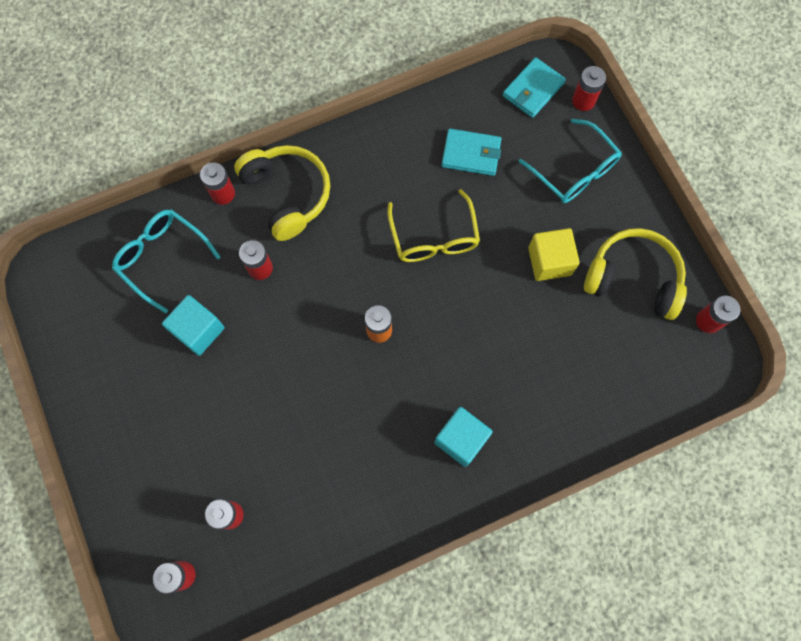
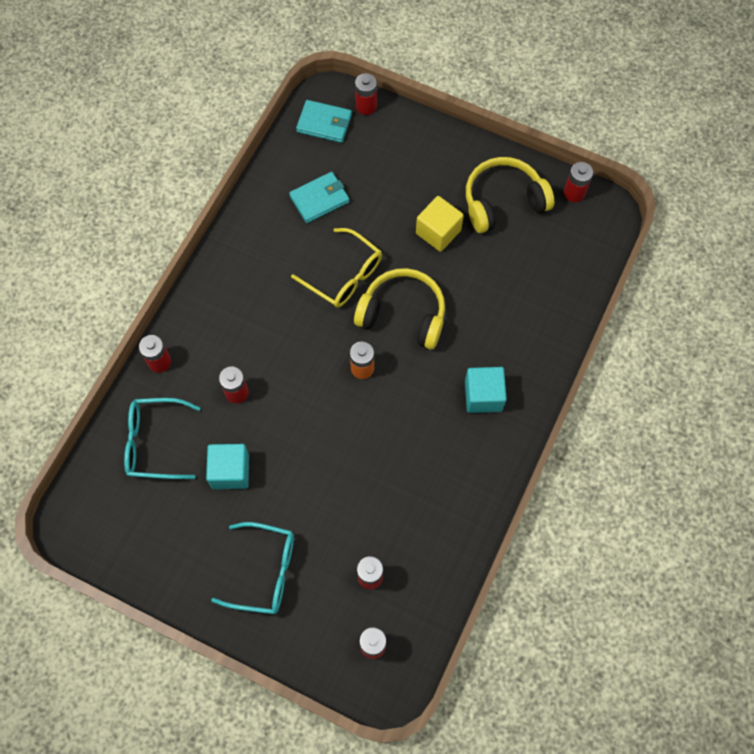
camera: 40 degrees left, 5 degrees down
yellow headphones [234,145,330,241] -> yellow headphones moved to [354,268,445,349]
turquoise wallet [503,57,566,118] -> turquoise wallet turned 75 degrees counterclockwise [296,100,352,143]
turquoise glasses [519,119,622,203] -> turquoise glasses moved to [211,522,294,614]

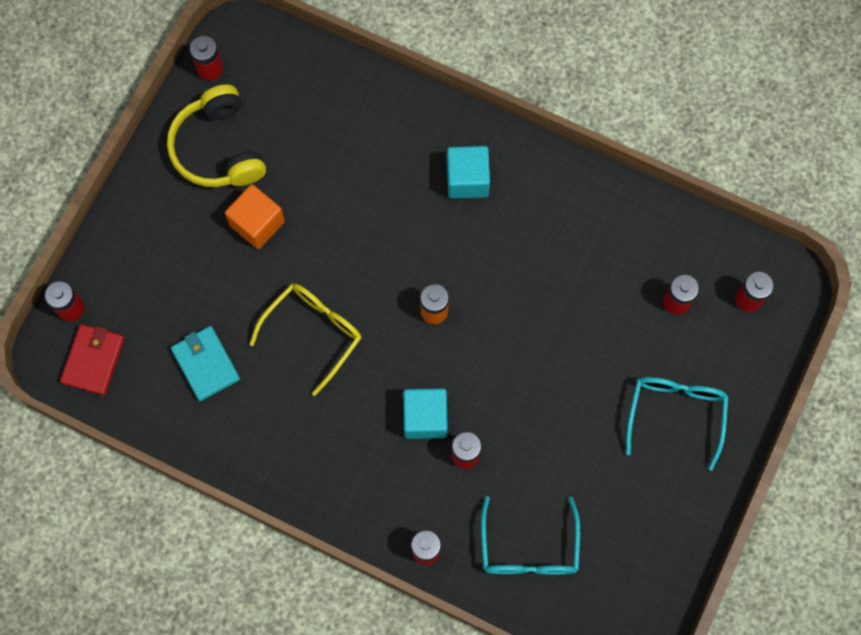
camera: 90 degrees left, 5 degrees up
turquoise cube [206,444,249,489] -> turquoise cube moved to [403,389,448,439]
turquoise wallet [296,100,352,143] -> red wallet [60,324,125,395]
yellow headphones [354,268,445,349] -> none
yellow cube [416,196,464,252] -> orange cube [225,184,285,249]

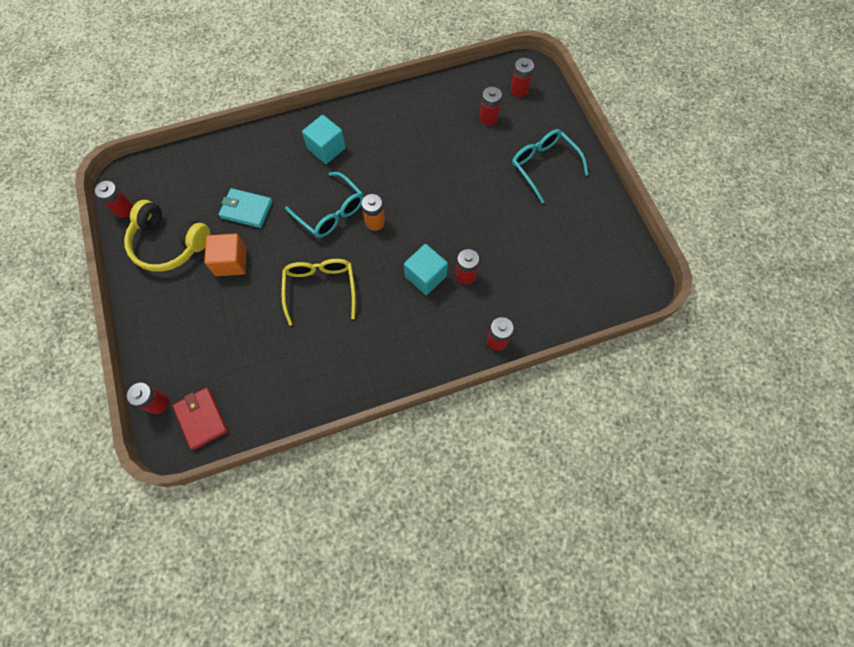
camera: 45 degrees left, 5 degrees down
turquoise wallet [171,326,240,401] -> turquoise wallet moved to [218,188,273,228]
turquoise glasses [481,496,580,575] -> turquoise glasses moved to [285,172,364,238]

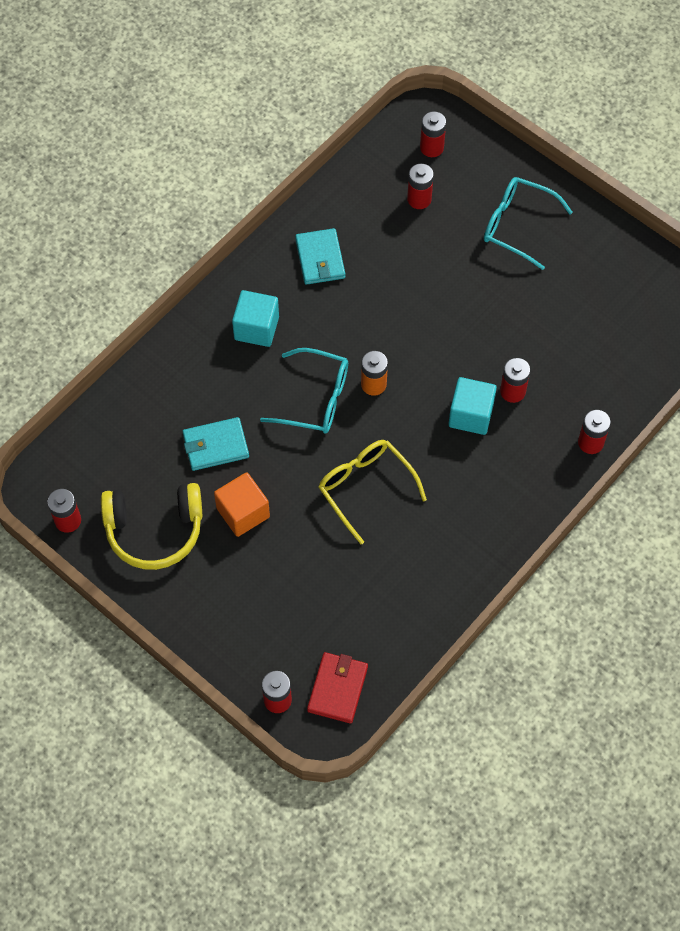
camera: 30 degrees left, 5 degrees down
red wallet [172,388,228,450] -> red wallet turned 75 degrees clockwise [307,652,368,724]
none -> turquoise wallet [295,228,345,285]

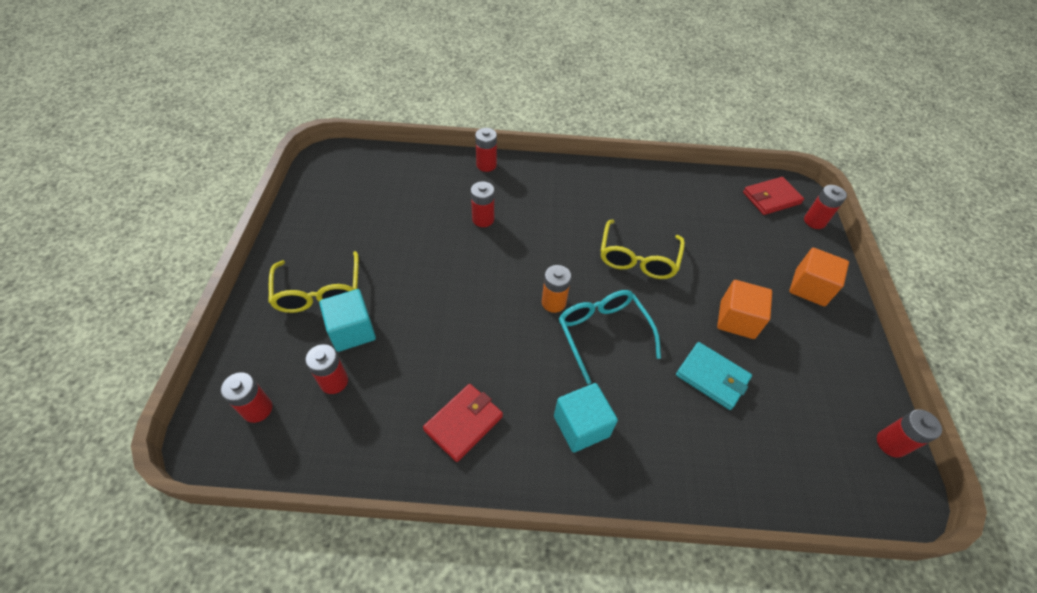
camera: 130 degrees left, 10 degrees down
yellow headphones [101,483,202,570] -> none
turquoise wallet [295,228,345,285] -> red wallet [423,384,503,462]
turquoise cube [448,377,497,435] -> turquoise cube moved to [319,289,376,352]
turquoise glasses [484,177,573,270] -> yellow glasses [269,251,359,313]
none -> orange cube [789,248,849,306]

